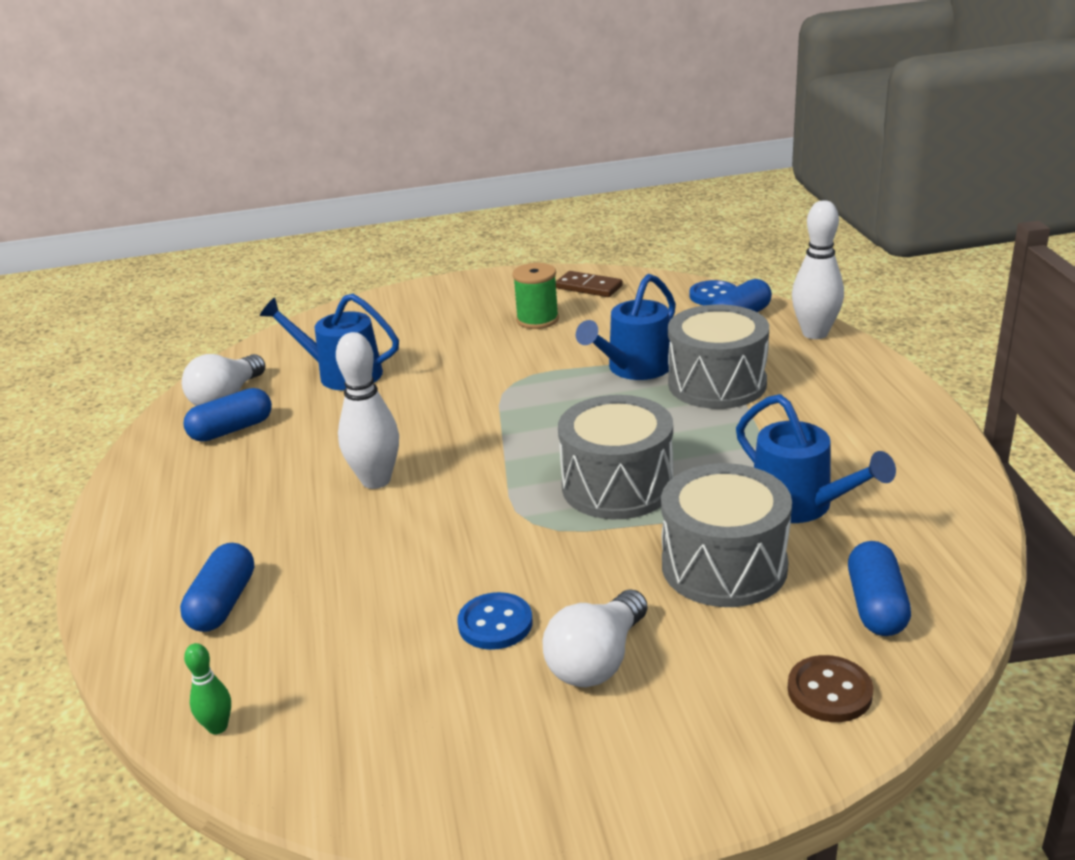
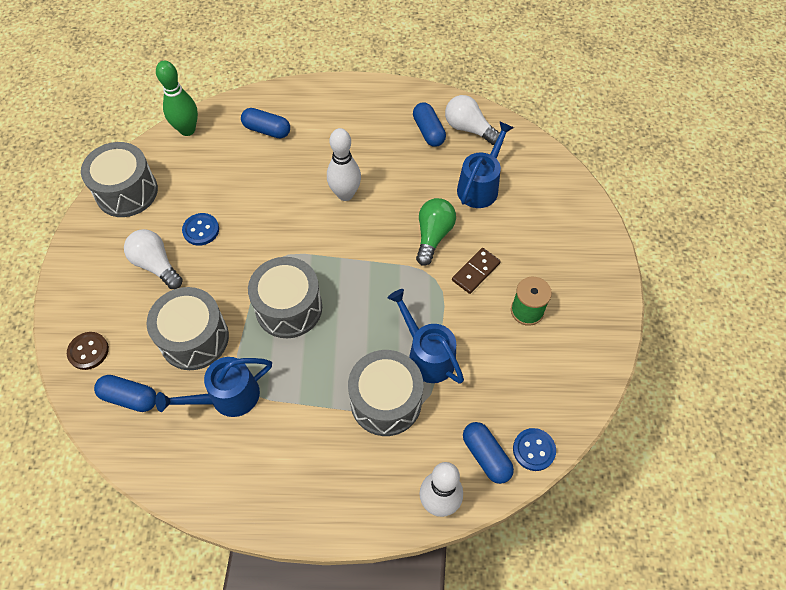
camera: 100 degrees right, 30 degrees up
green bowling pin [184,643,231,734] -> green bowling pin [156,61,198,136], size x2.00
brown domino [556,271,623,297] -> brown domino moved to [452,248,501,294]
none -> grey drum [81,142,158,217]
none -> green light bulb [416,198,456,266]

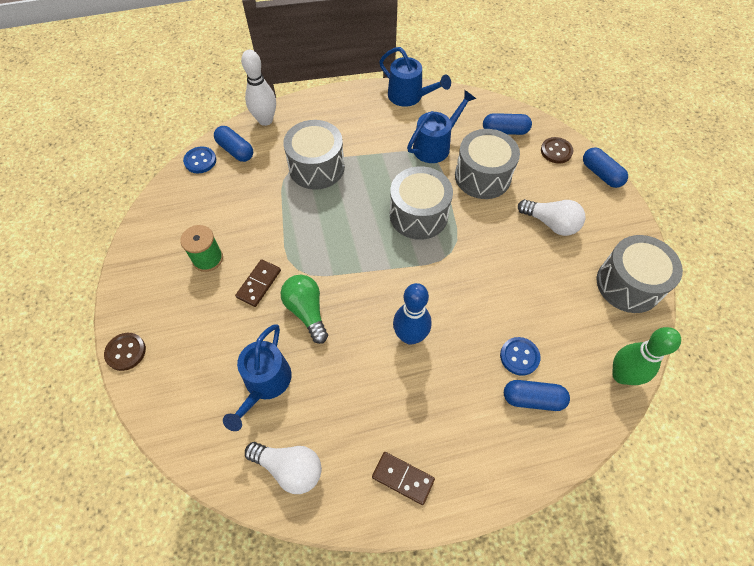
camera: 165 degrees right, 0 degrees up
blue button [182,213,219,246] -> blue button moved to [500,337,541,376]
white bowling pin [327,128,361,201] -> blue bowling pin [393,283,432,345]
blue watering can [388,289,464,384] -> blue watering can moved to [379,47,451,107]
blue capsule [413,102,446,147] -> blue capsule moved to [583,147,628,188]
green light bulb [416,198,456,266] -> green light bulb turned 150 degrees clockwise [281,275,328,344]
none -> brown button [104,333,146,371]
none -> brown domino [372,452,435,505]

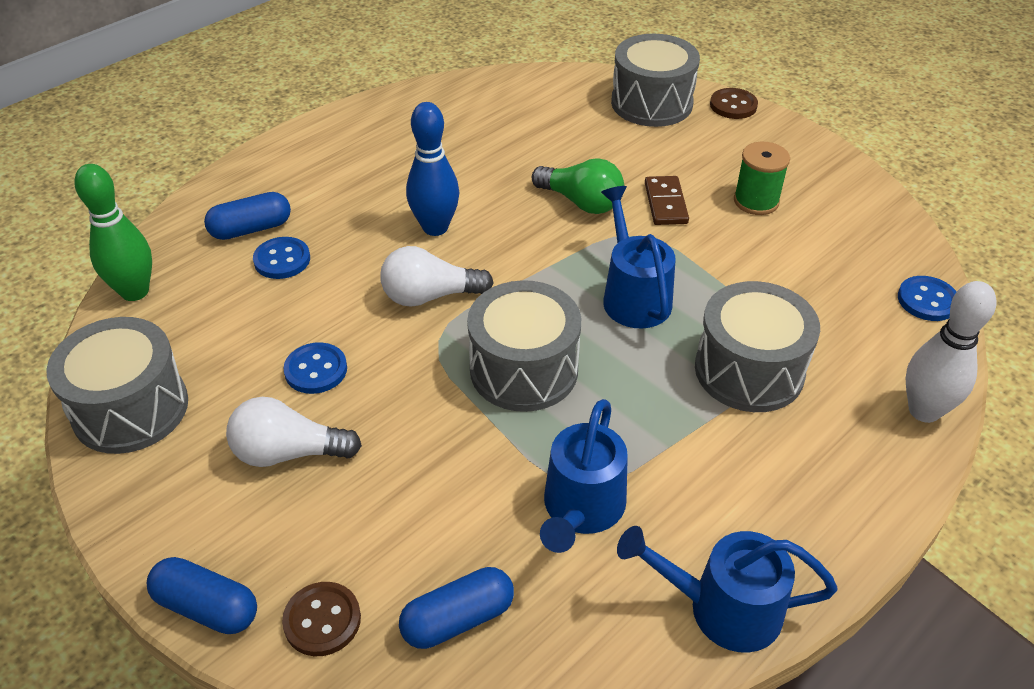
camera: 150 degrees right, 15 degrees down
blue capsule [214,126,253,162] -> none
blue watering can [223,324,291,431] -> blue watering can moved to [601,186,675,328]
white light bulb [245,442,322,494] -> white light bulb moved to [380,246,494,307]
brown domino [372,452,435,505] -> none
grey drum [455,129,520,199] -> grey drum moved to [611,34,700,127]
none -> blue button [283,342,347,394]

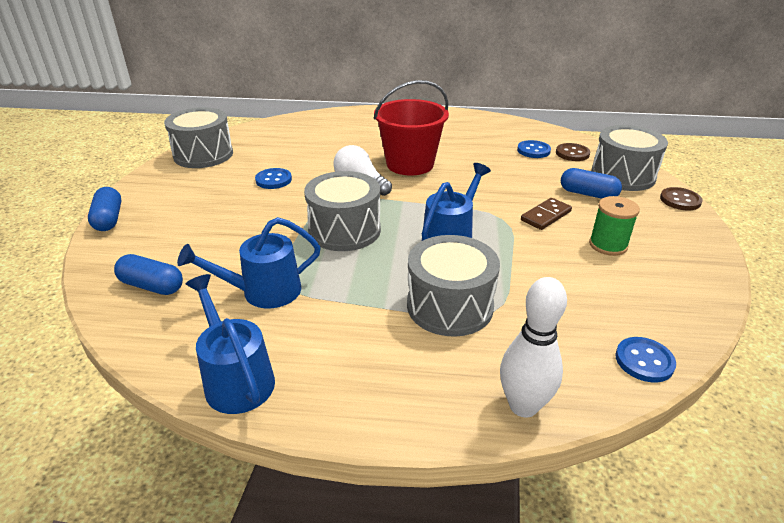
camera: 50 degrees right, 10 degrees down
green bowling pin [75,164,152,301] -> none
blue capsule [204,192,291,240] -> blue capsule moved to [561,168,622,199]
white light bulb [226,397,362,467] -> none
blue button [253,237,310,279] -> blue button moved to [517,140,551,158]
brown button [282,582,361,656] -> brown button moved to [556,143,590,161]
blue bowling pin [406,102,459,236] -> red bucket [374,80,449,176]
green light bulb [532,158,624,214] -> none

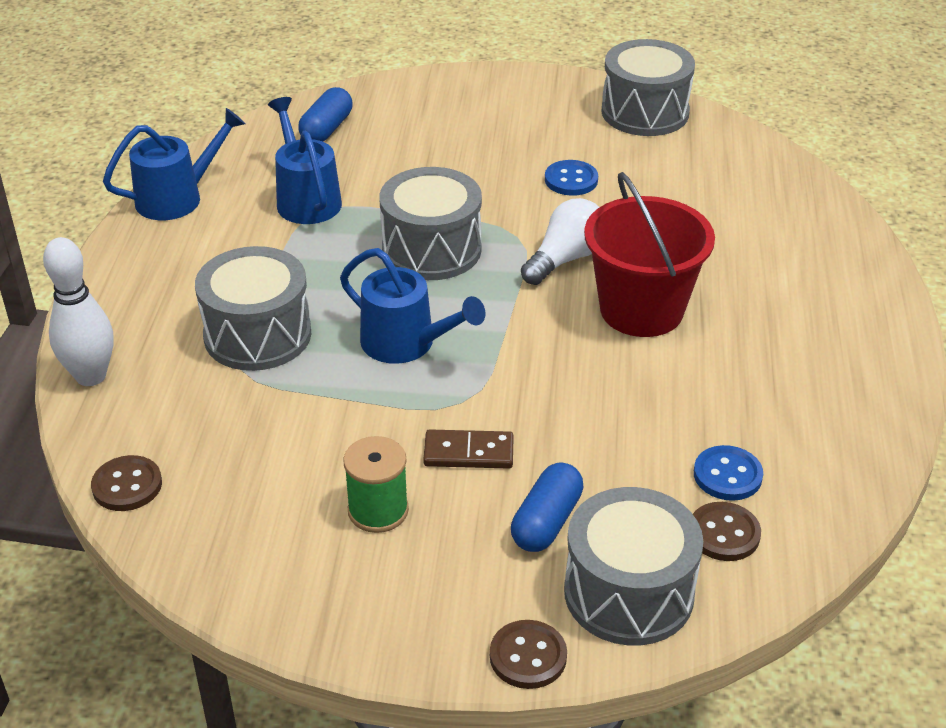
camera: 90 degrees right, 5 degrees up
blue capsule [88,187,121,231] -> none
brown domino [521,198,572,230] -> brown domino turned 45 degrees counterclockwise [423,429,514,469]
blue button [615,337,676,382] -> brown button [91,455,162,511]

